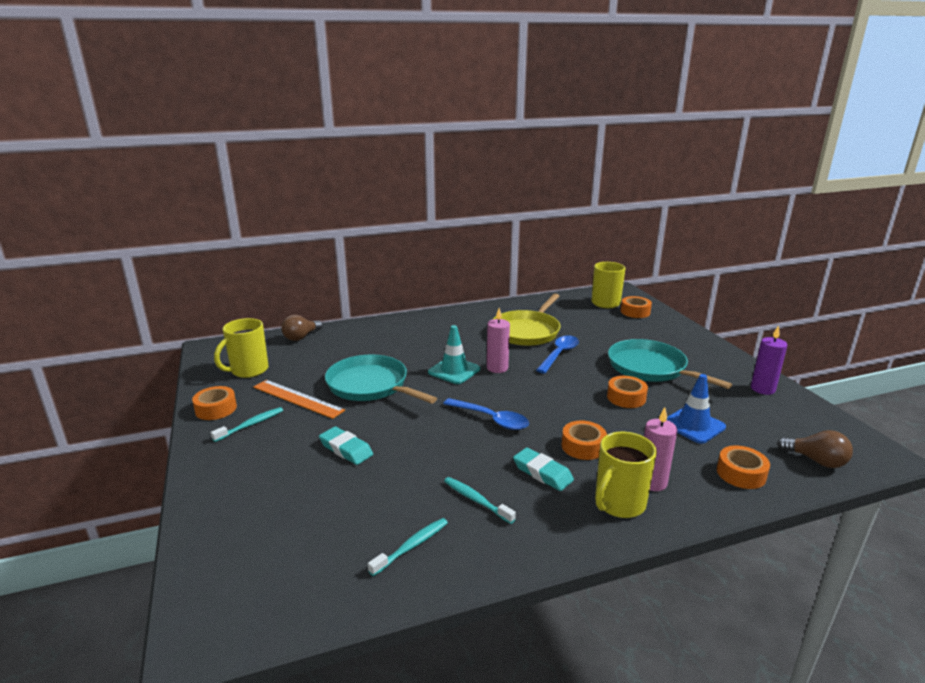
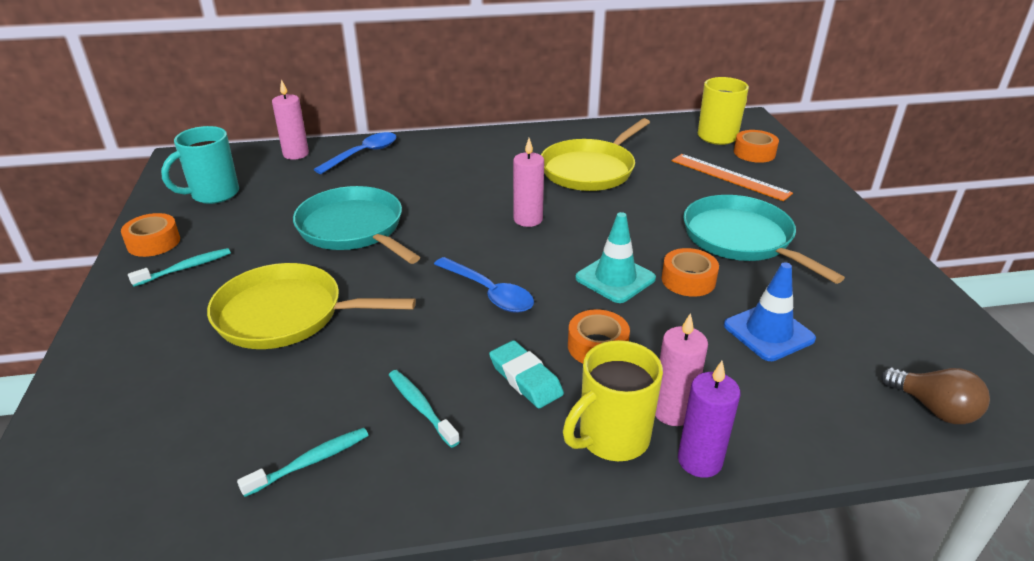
camera: 10 degrees right, 10 degrees up
yellow mug [214,318,269,378] -> turquoise mug [161,126,239,204]
orange ruler [253,380,345,419] -> orange ruler moved to [671,154,793,201]
brown light bulb [281,315,323,341] -> pink candle [272,79,309,160]
turquoise eraser [319,426,373,465] -> yellow pan [207,263,416,349]
turquoise traffic cone [428,325,480,384] -> turquoise traffic cone moved to [575,212,656,303]
blue spoon [536,336,579,373] -> blue spoon moved to [314,132,396,174]
orange tape [717,446,770,489] -> none
purple candle [751,325,788,395] -> purple candle moved to [678,361,740,478]

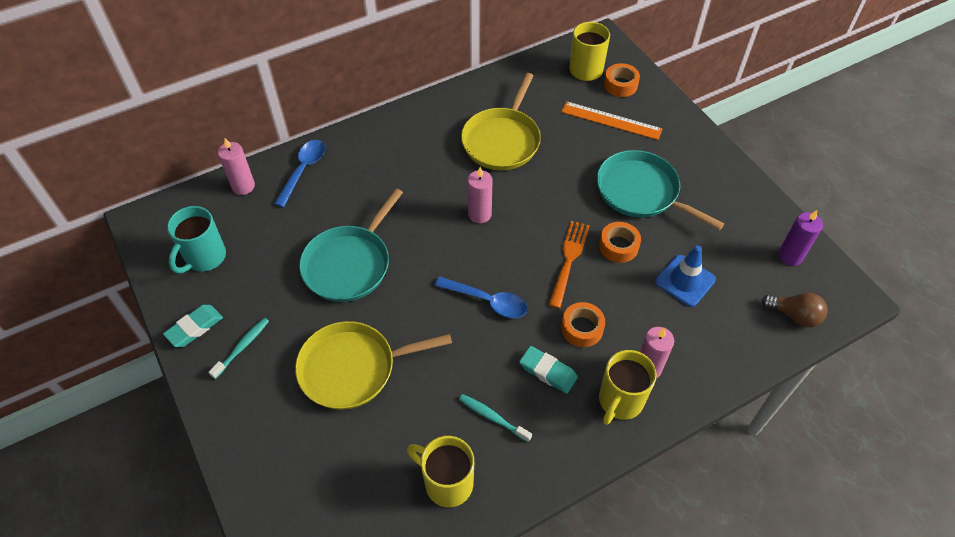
camera: 20 degrees left, 20 degrees up
orange tape [121,213,180,257] -> turquoise eraser [163,305,223,347]
turquoise toothbrush [237,428,369,497] -> yellow mug [407,436,474,507]
turquoise pan [293,186,420,264] -> turquoise pan turned 90 degrees counterclockwise [299,188,403,302]
turquoise traffic cone [575,212,656,303] -> orange fork [548,221,590,309]
purple candle [678,361,740,478] -> purple candle moved to [778,210,823,266]

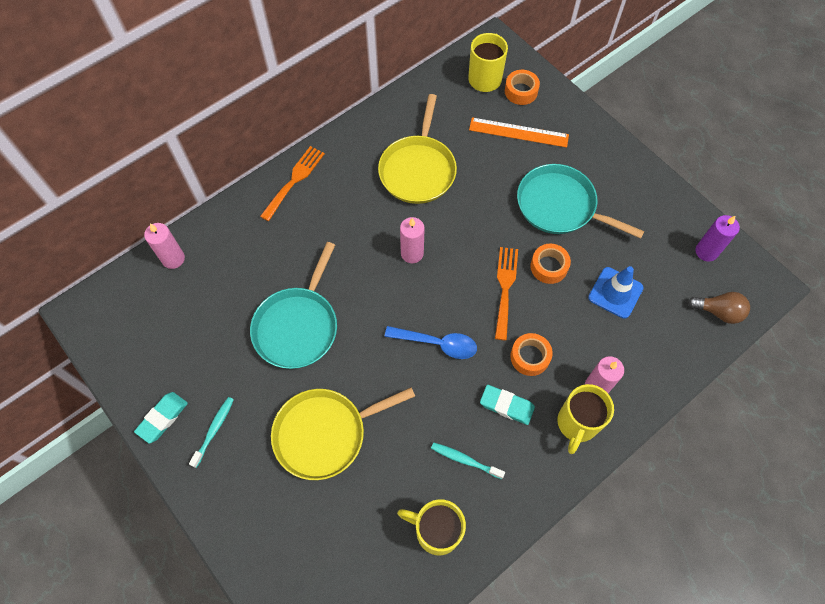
camera: 10 degrees left, 10 degrees up
turquoise mug [167,206,226,274] -> none
blue spoon [274,140,325,207] -> none
none -> orange fork [260,146,325,221]

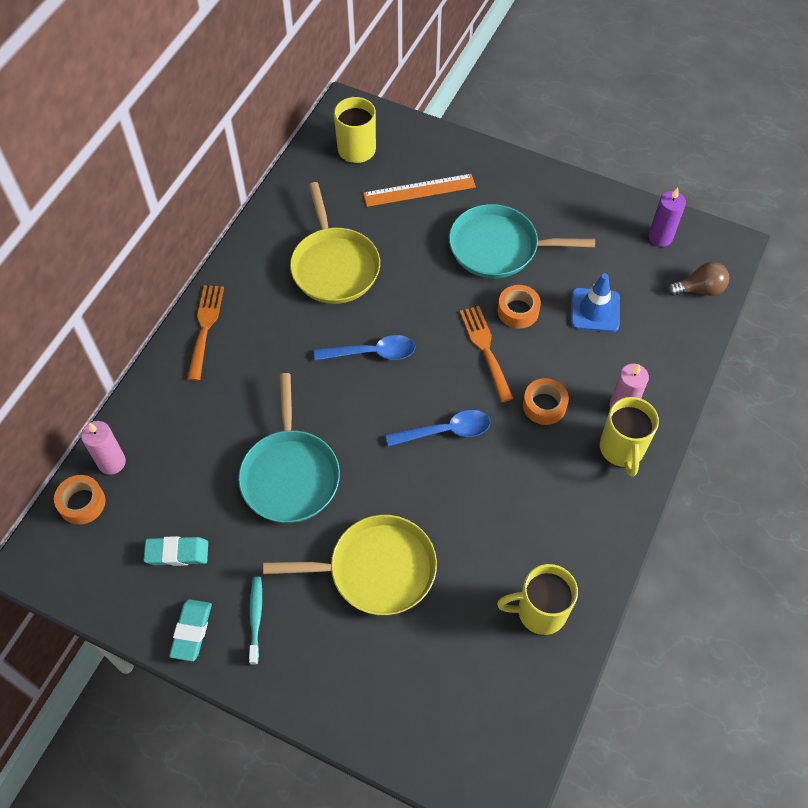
camera: 25 degrees left, 5 degrees down
yellow pan [271,387,415,480] -> yellow pan turned 135 degrees counterclockwise [263,515,437,615]
pink candle [400,217,425,263] -> blue spoon [314,335,416,361]
turquoise toothbrush [431,442,505,479] -> none
turquoise eraser [480,385,535,425] -> turquoise eraser moved to [144,536,208,566]
orange tape [505,70,540,105] -> orange tape moved to [54,475,106,525]

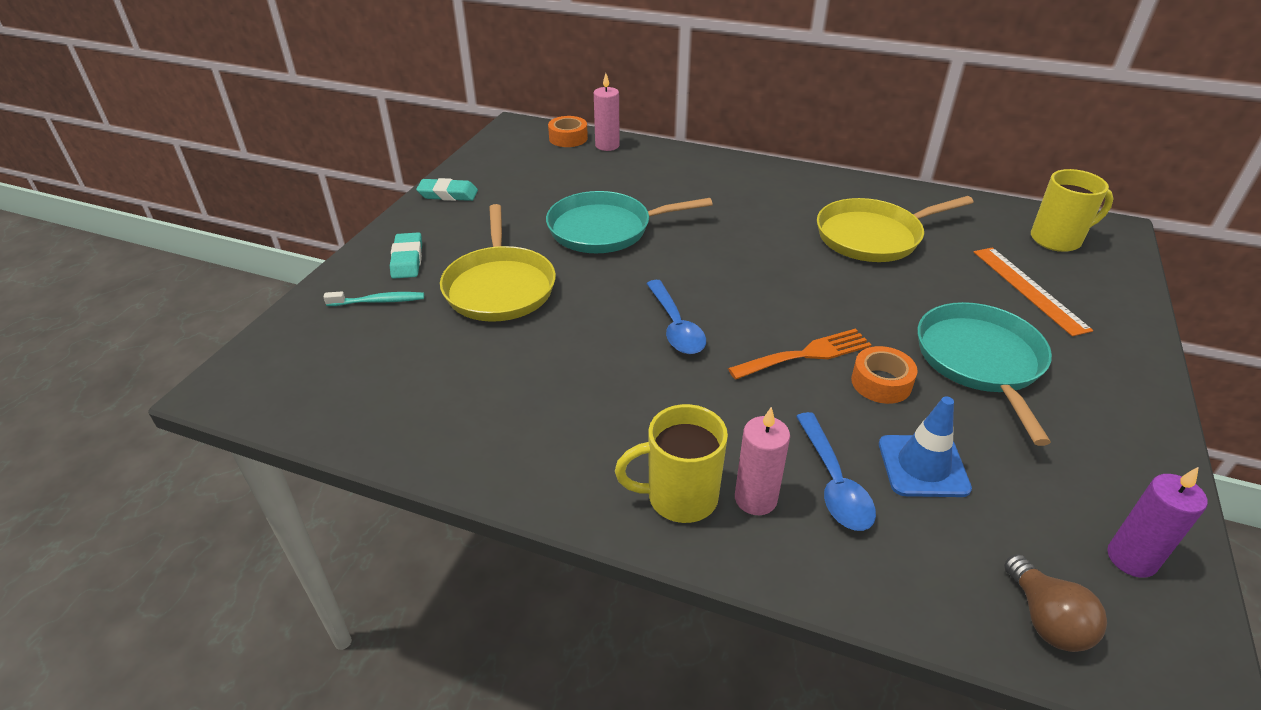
camera: 85 degrees right, 20 degrees down
turquoise eraser [144,536,208,566] -> turquoise eraser moved to [390,232,422,279]
orange fork [187,285,224,381] -> none
turquoise toothbrush [249,577,262,665] -> turquoise toothbrush moved to [324,291,424,306]
blue spoon [314,335,416,361] -> blue spoon moved to [796,412,876,531]
yellow mug [497,564,578,635] -> none
orange tape [523,378,569,425] -> none

